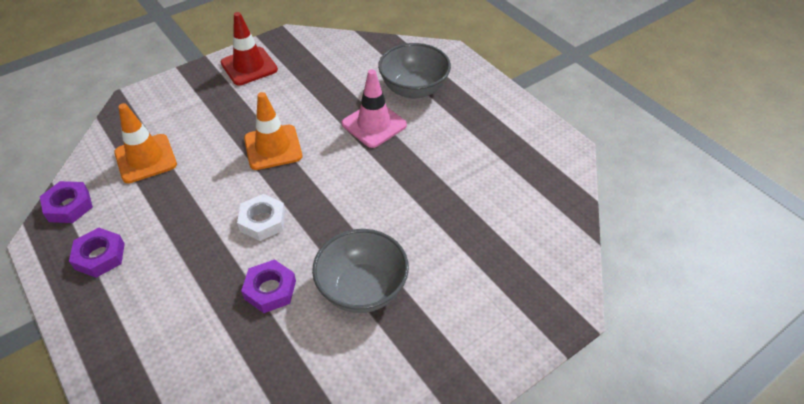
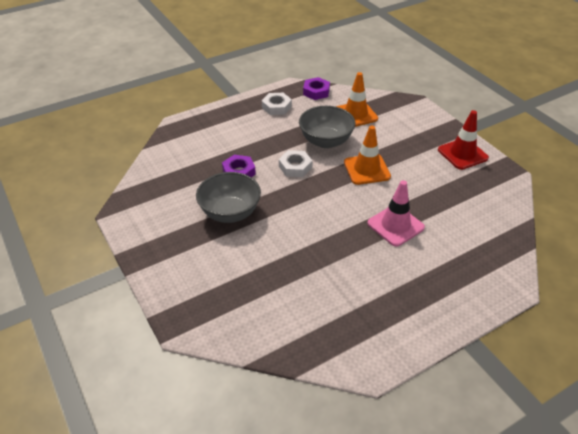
camera: 95 degrees right, 5 degrees down
purple nut [69,228,125,278] -> white nut [262,93,292,115]
grey bowl [378,43,451,99] -> grey bowl moved to [299,106,355,148]

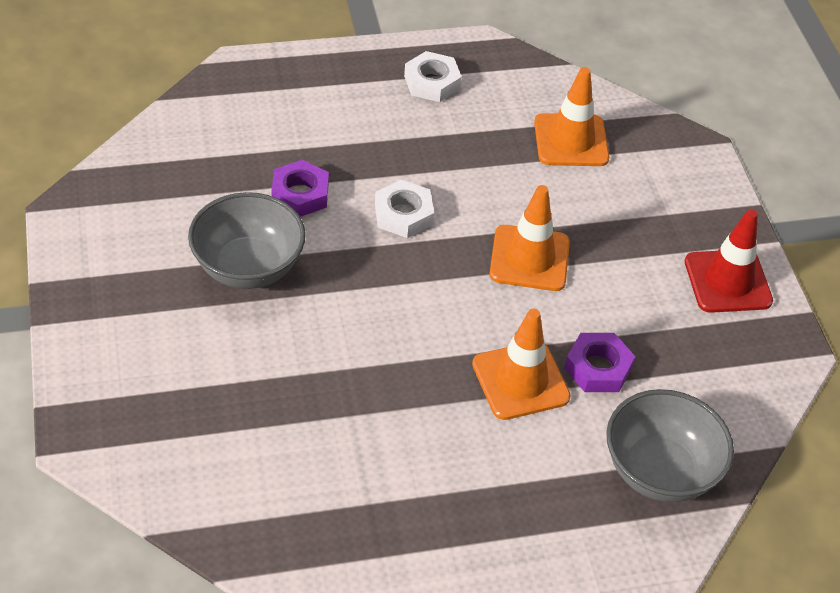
camera: 15 degrees right, 5 degrees up
grey bowl [299,106,355,148] -> grey bowl moved to [606,389,734,502]
purple nut [303,77,330,100] -> purple nut moved to [564,333,635,392]
pink traffic cone [367,180,425,246] -> orange traffic cone [472,309,571,420]

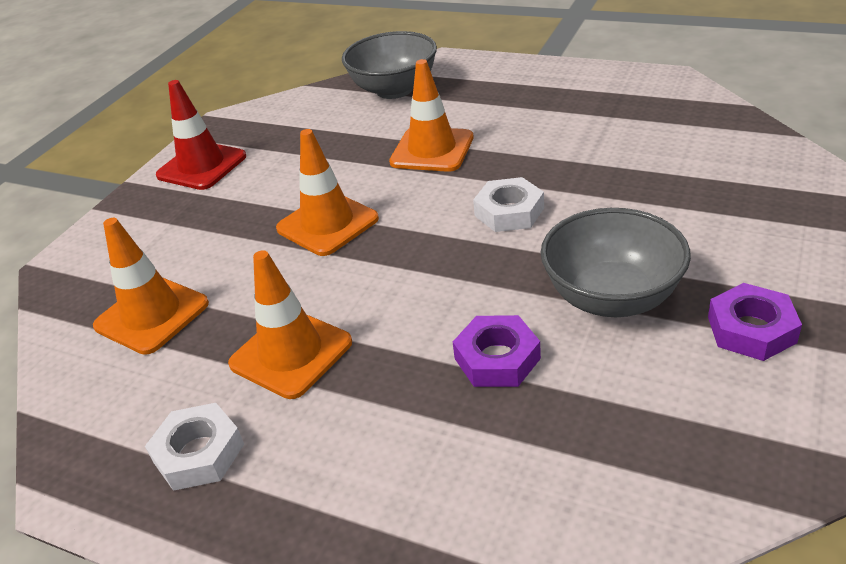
camera: 135 degrees left, 10 degrees down
white nut [375,180,434,238] -> white nut moved to [473,177,544,232]
purple nut [564,333,635,392] -> purple nut moved to [708,283,802,361]
none -> orange traffic cone [228,250,352,399]

